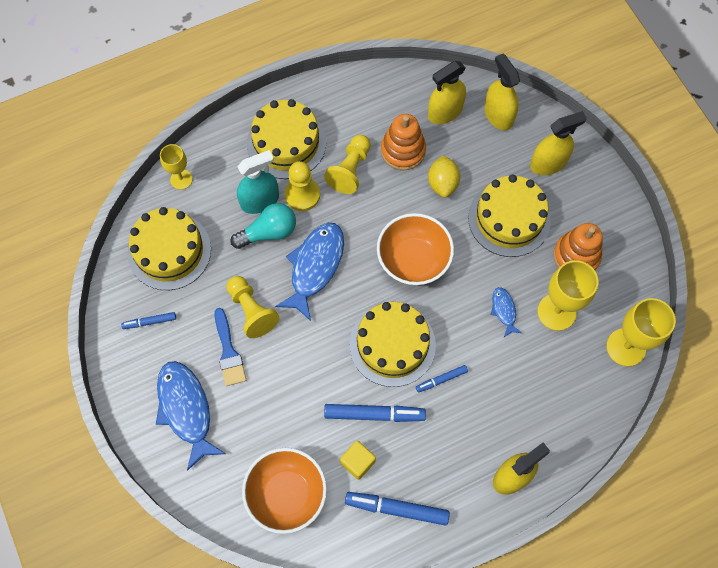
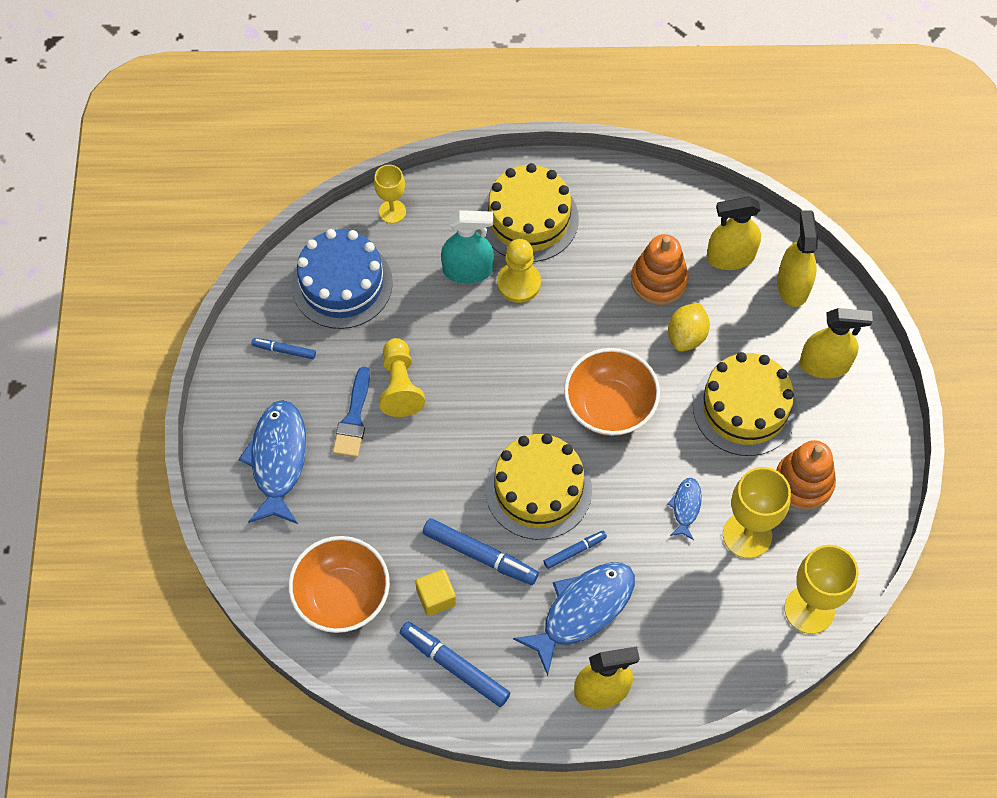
camera: 25 degrees right, 5 degrees down
yellow cake [128,207,211,290] -> blue cake [291,229,393,329]
turquoise light bulb [230,203,296,249] -> none
blue fish [275,223,344,321] -> blue fish moved to [513,562,635,676]
yellow pawn [324,135,371,194] -> none
blue marker [416,365,468,393] -> blue marker turned 150 degrees clockwise [544,531,607,569]

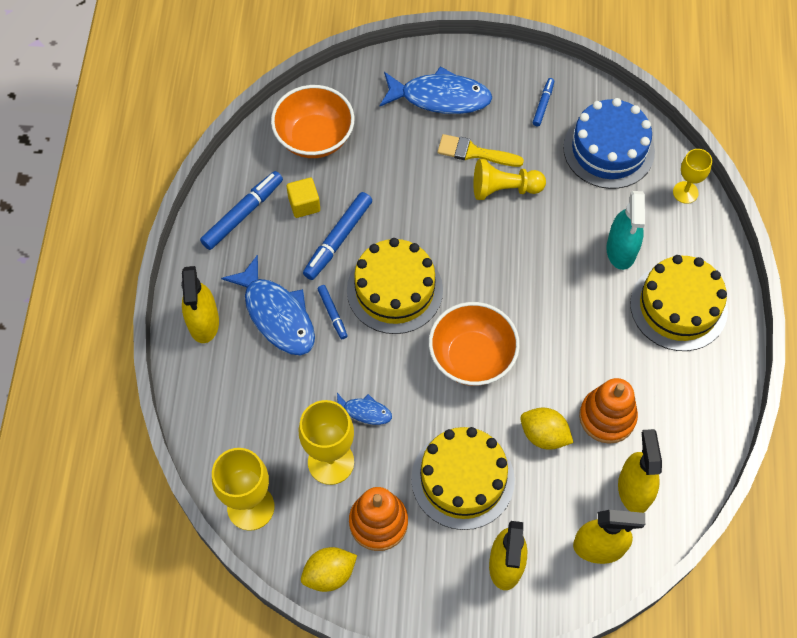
camera: 95 degrees right, 0 degrees up
blue brush [333,366,370,457] -> yellow brush [437,134,524,167]
yellow pawn [497,239,541,303] -> none
none -> yellow lemon [301,547,357,592]

